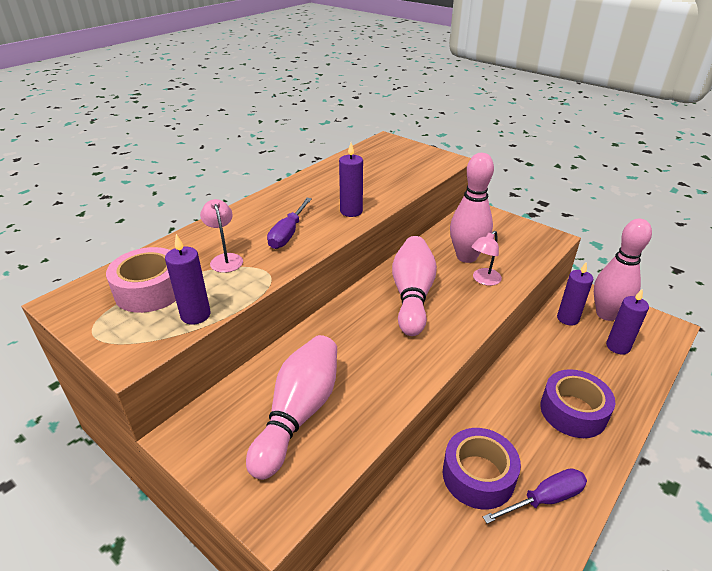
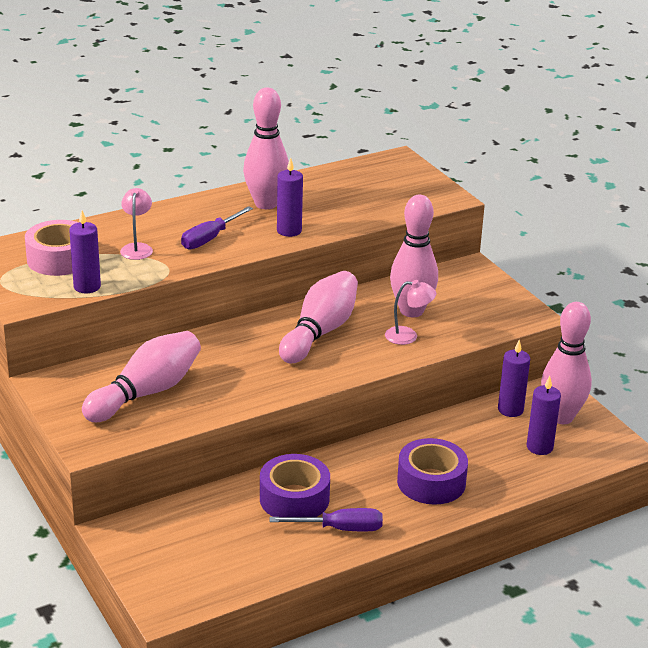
camera: 20 degrees right, 5 degrees down
pink lamp [471,231,502,286] -> pink lamp turned 150 degrees counterclockwise [385,280,436,345]
none -> pink bowling pin [243,88,289,209]

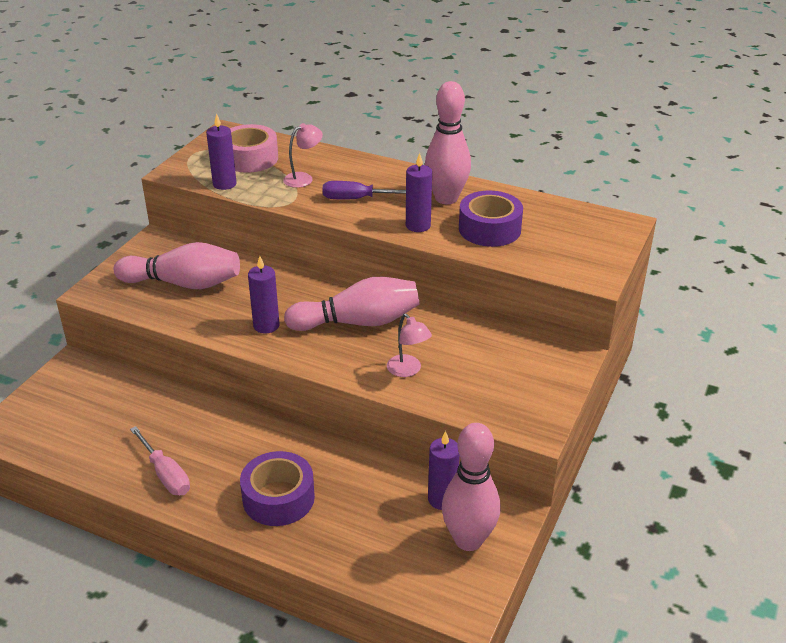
camera: 55 degrees right, 5 degrees up
purple tape [260,454,330,517] -> purple tape moved to [459,191,523,247]
purple screwdriver [270,508,383,531] -> pink screwdriver [130,426,190,495]
pink bowling pin [390,195,438,317] -> none
purple candle [527,376,561,455] -> purple candle moved to [248,256,279,334]

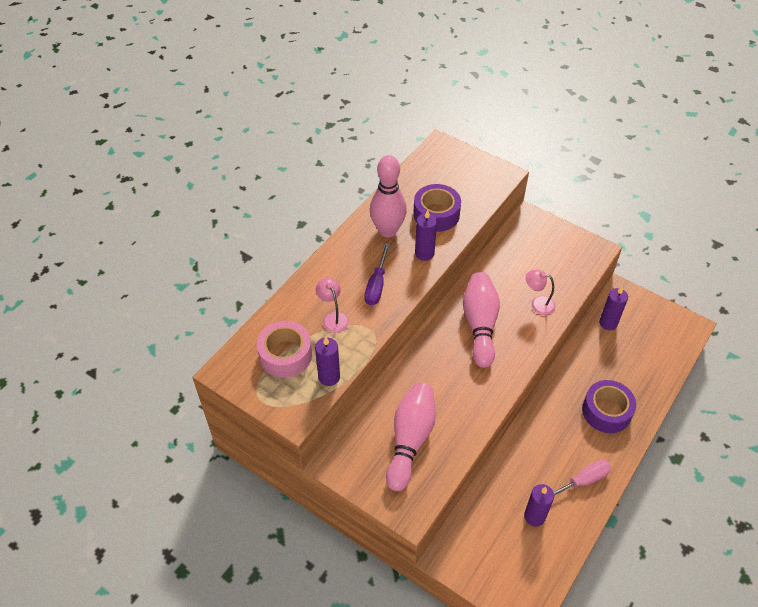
camera: 80 degrees left, 15 degrees up
purple candle [248,256,279,334] -> purple candle moved to [524,484,554,527]
pink lamp [387,314,432,377] -> pink lamp turned 135 degrees counterclockwise [526,270,556,315]
pink bowling pin [442,423,500,551] -> none

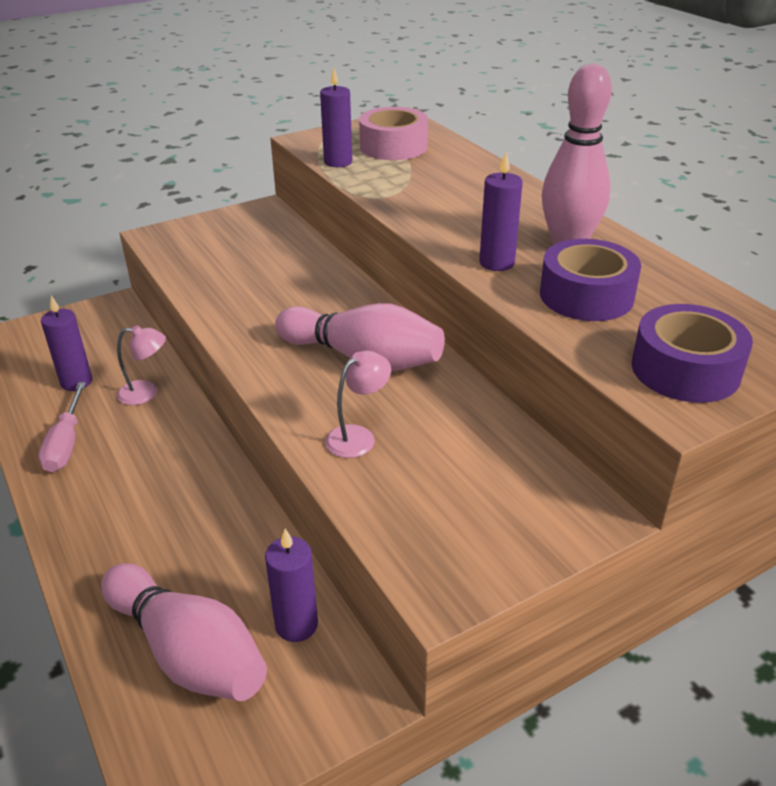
camera: 115 degrees right, 15 degrees down
pink lamp [316,278,349,333] -> pink lamp moved to [117,325,166,405]
purple screwdriver [364,243,390,305] -> none
pink bowling pin [386,383,436,491] -> pink bowling pin moved to [101,563,267,701]
purple tape [582,380,636,433] -> purple tape moved to [632,304,753,403]

